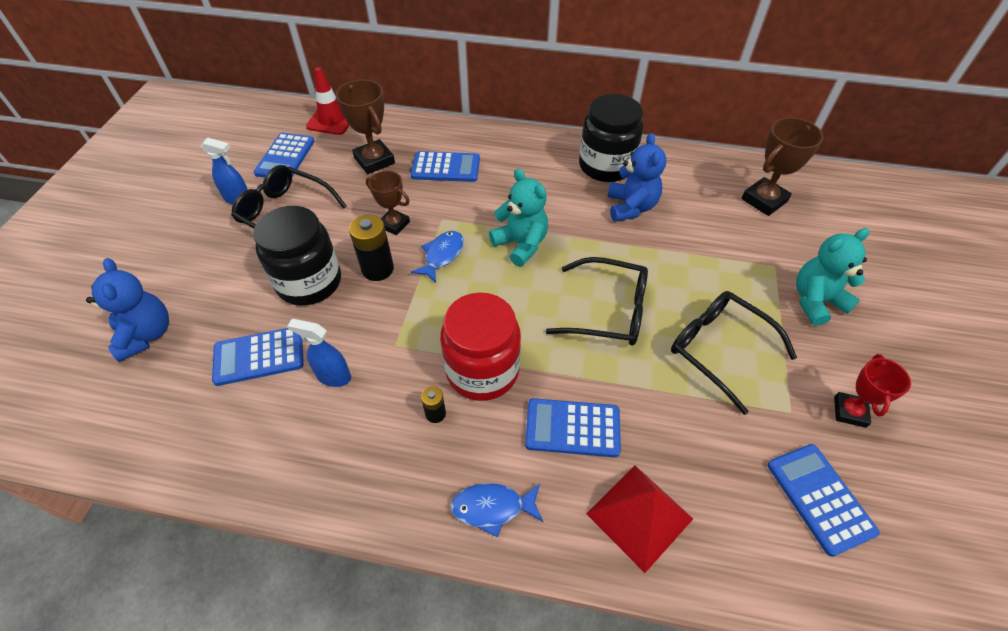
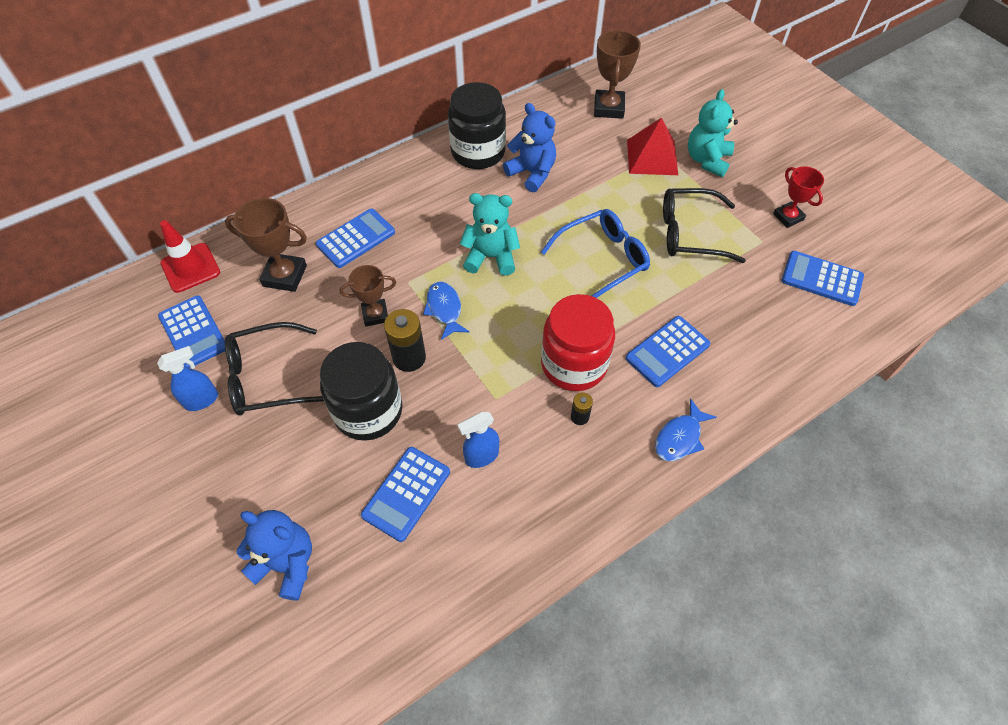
camera: 45 degrees left, 5 degrees up
black glasses [546,257,648,346] -> blue glasses [541,209,650,298]
red pyramid [586,465,693,573] -> red pyramid moved to [627,118,678,175]

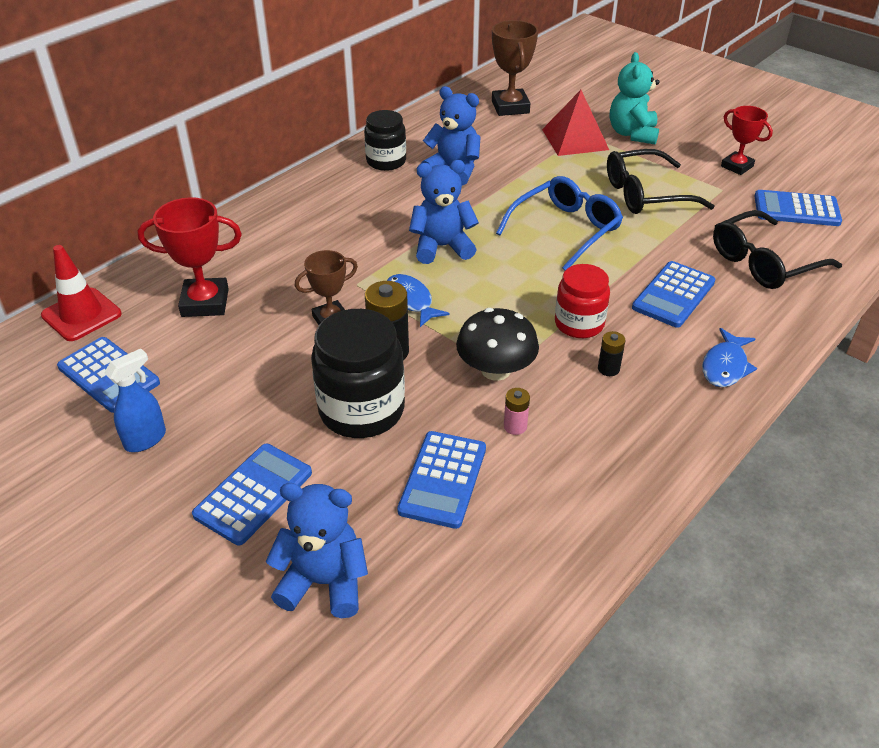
camera: 15 degrees left, 15 degrees down
brown trophy [225,198,307,292] -> red trophy [138,197,242,317]
black glasses [225,322,324,416] -> black glasses moved to [713,210,842,289]
blue calculator [316,208,395,268] -> blue calculator moved to [192,444,312,545]
black jar [448,82,506,169] -> black jar [364,110,406,171], size x0.64
blue spray bottle [458,412,499,468] -> pink battery [504,388,530,435]
turquoise teddy bear [460,193,520,276] -> blue teddy bear [409,160,479,264]
red jar [541,294,615,391] -> red jar [555,264,610,338], size x0.64
none -> black mushroom [456,308,539,381]

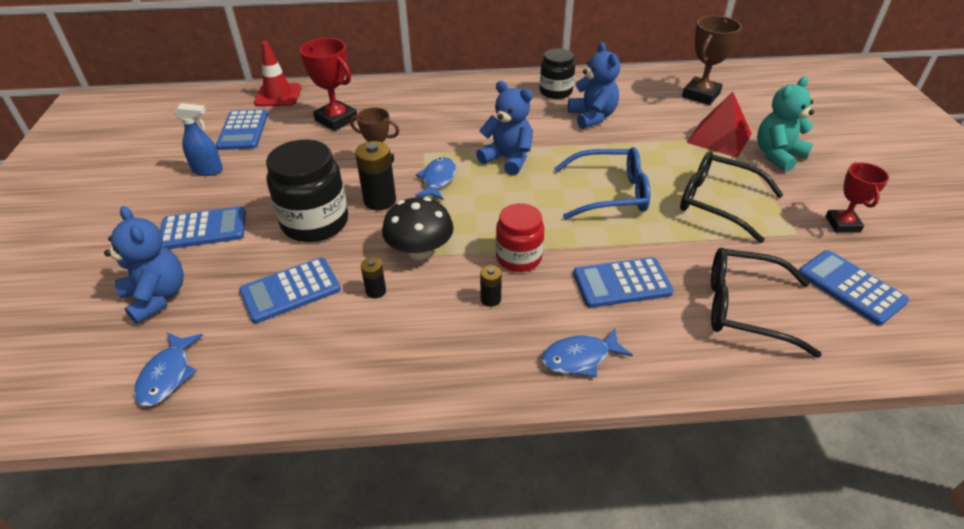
camera: 45 degrees right, 0 degrees up
pink battery [504,388,530,435] -> black battery [361,257,386,299]
none -> blue fish [134,333,203,407]

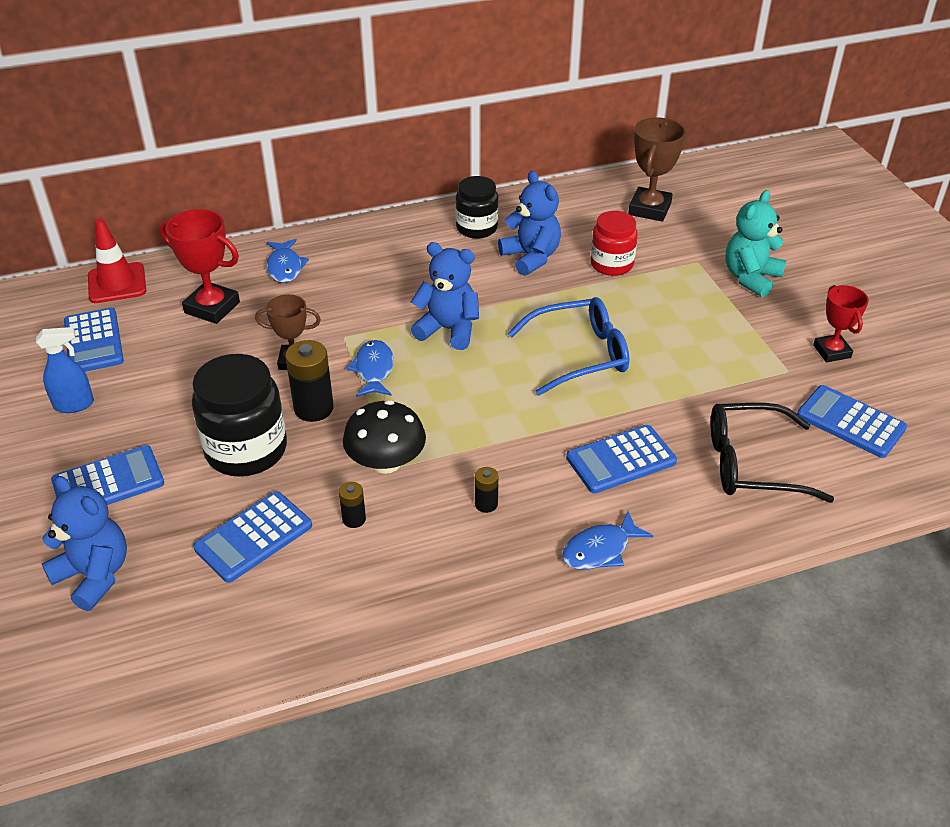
camera: 15 degrees left, 0 degrees up
blue fish [134,333,203,407] -> blue fish moved to [266,239,309,283]
red jar [496,203,544,272] -> red jar moved to [590,211,638,276]
black glasses [680,151,783,243] -> none
red pyramid [686,92,752,158] -> none

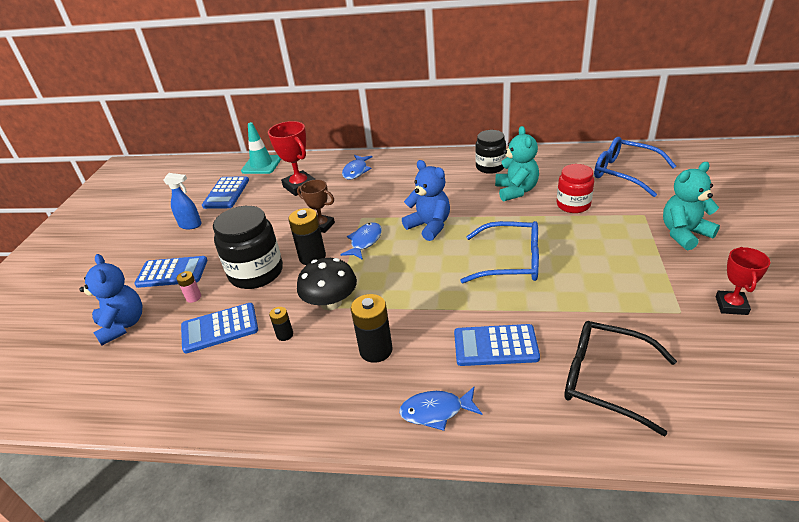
camera: 30 degrees right, 5 degrees down
red traffic cone [88,219,146,303] -> turquoise traffic cone [241,122,281,174]
black battery [475,467,499,513] -> black battery [351,294,393,363], size x1.87
blue teddy bear [498,171,561,276] -> turquoise teddy bear [495,126,539,202]
brown trophy [628,117,686,222] -> blue glasses [594,137,676,197]
blue calculator [797,385,907,458] -> none
none -> pink battery [176,271,201,303]

